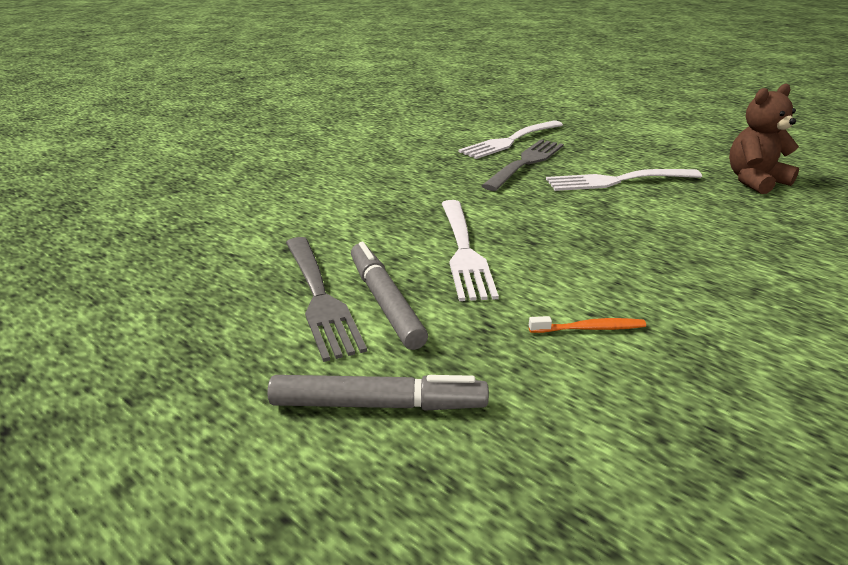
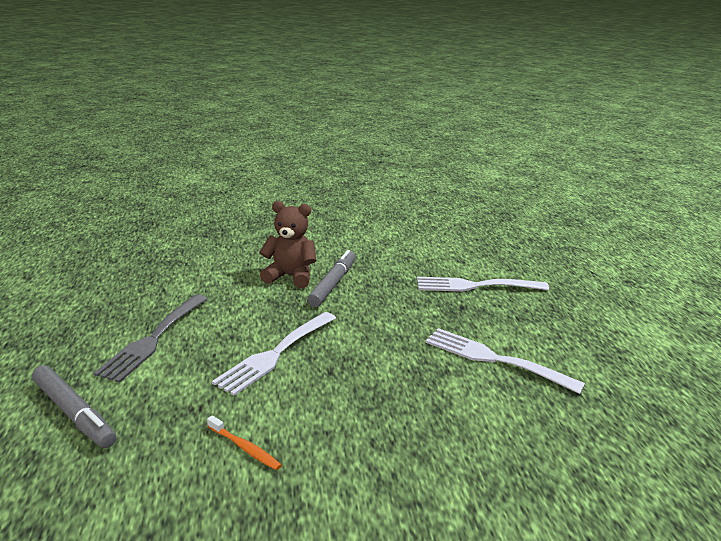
camera: 40 degrees right, 5 degrees down
grey marker [351,242,428,350] -> grey marker moved to [307,250,356,307]
grey fork [482,140,564,191] -> none
brown teddy bear [729,84,799,194] -> brown teddy bear moved to [259,201,316,288]

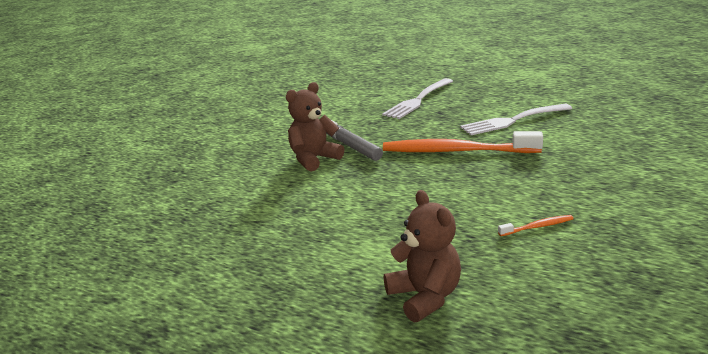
camera: 50 degrees left, 0 degrees up
grey marker [32,365,116,448] -> brown teddy bear [384,190,461,323]
grey fork [93,294,207,383] -> none
white fork [212,312,336,396] -> none
none -> orange toothbrush [383,131,543,153]

